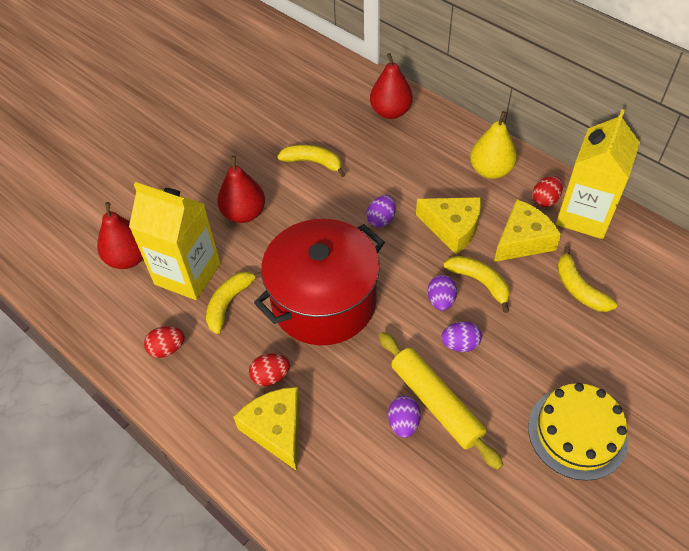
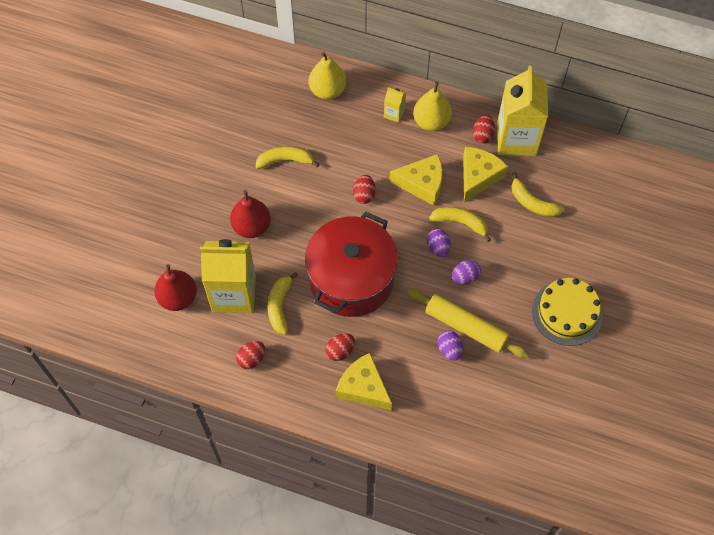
camera: 25 degrees left, 10 degrees up
purple egg [367,195,396,228] -> red egg [353,175,376,204]
red pear [370,53,413,119] -> yellow pear [309,51,347,100]
none -> yellow carton [384,87,406,123]

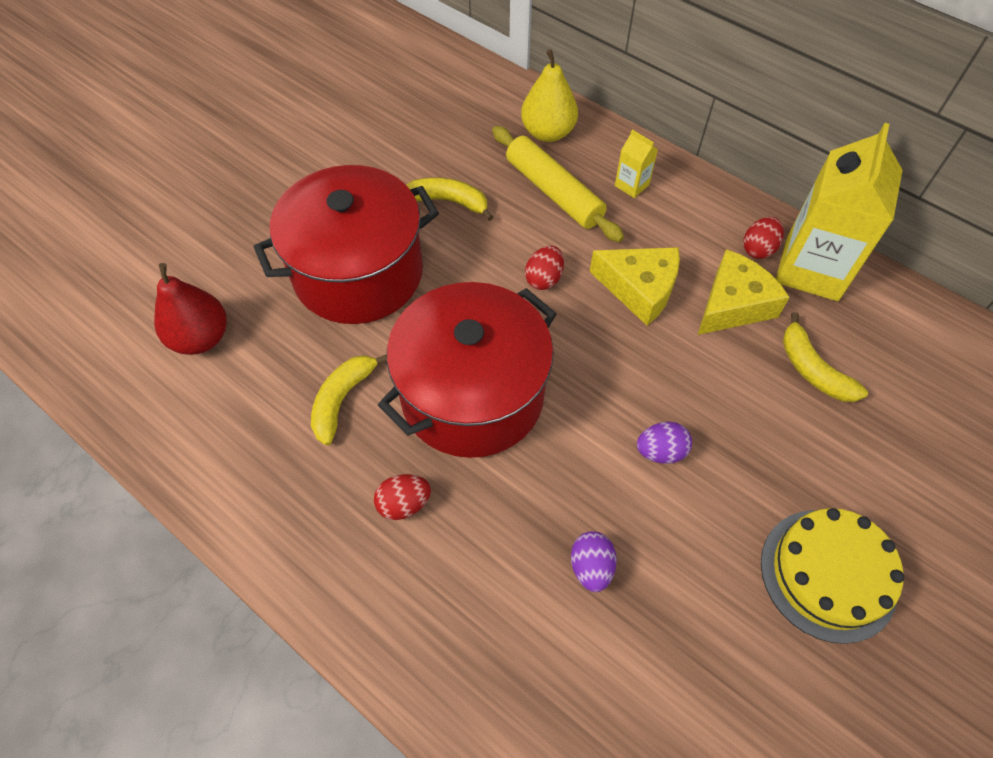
camera: 20 degrees right, 5 degrees down
yellow carton [200,239,256,313] -> none
red pear [230,190,271,238] -> red pot [254,165,439,324]
red egg [236,341,265,369] -> none
yellow cheese [336,353,392,410] -> none
yellow rolling pin [407,289,529,358] -> yellow rolling pin moved to [492,126,624,242]
yellow pear [413,82,452,131] -> none
purple egg [426,229,450,257] -> none
yellow banana [429,207,491,242] -> none

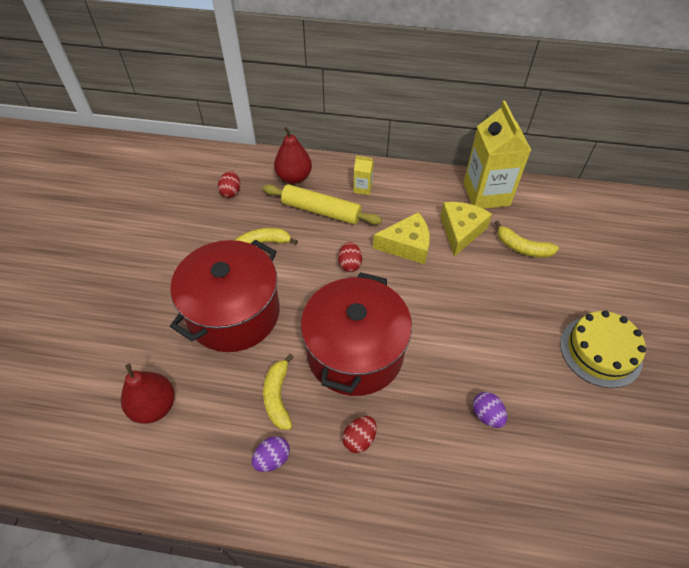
camera: 30 degrees left, 5 degrees down
yellow pear [521,49,578,142] -> red pear [274,127,312,184]
purple egg [637,422,692,464] -> purple egg moved to [252,436,290,472]
red egg [743,217,784,259] -> red egg moved to [218,171,240,198]

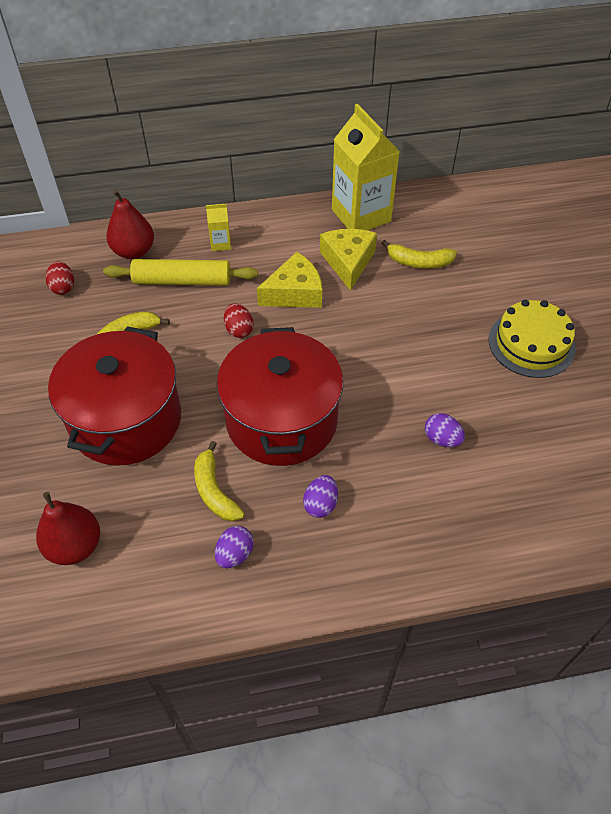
camera: 20 degrees left, 0 degrees up
red egg [342,416,377,453] -> purple egg [303,475,338,518]

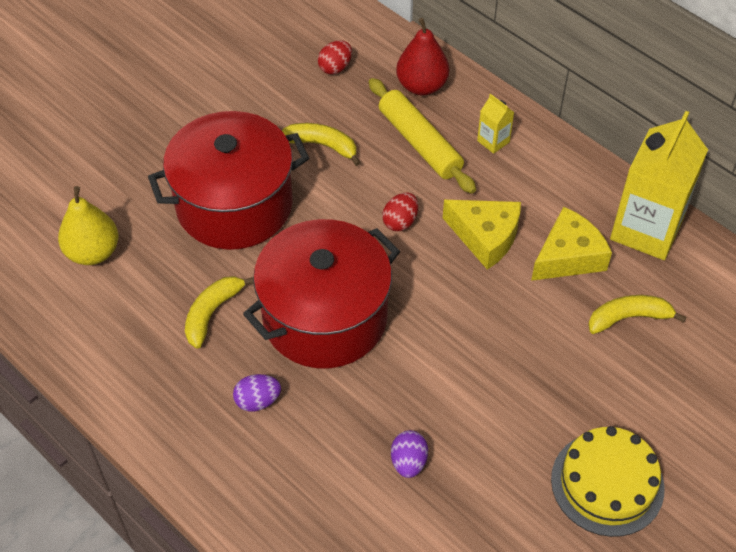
camera: 55 degrees right, 0 degrees up
red pear [36,492,100,565] -> yellow pear [58,186,118,265]
purple egg [215,526,254,568] -> none
yellow banana [382,240,457,269] -> yellow banana turned 105 degrees clockwise [588,295,687,334]

